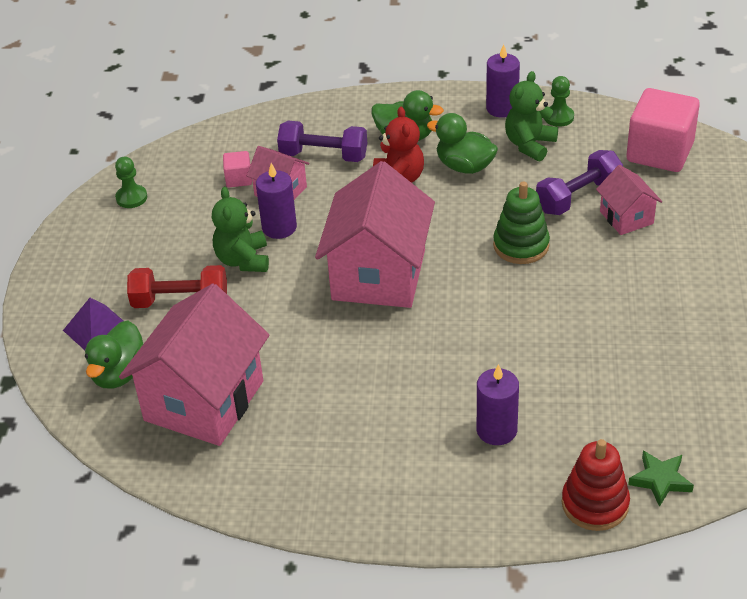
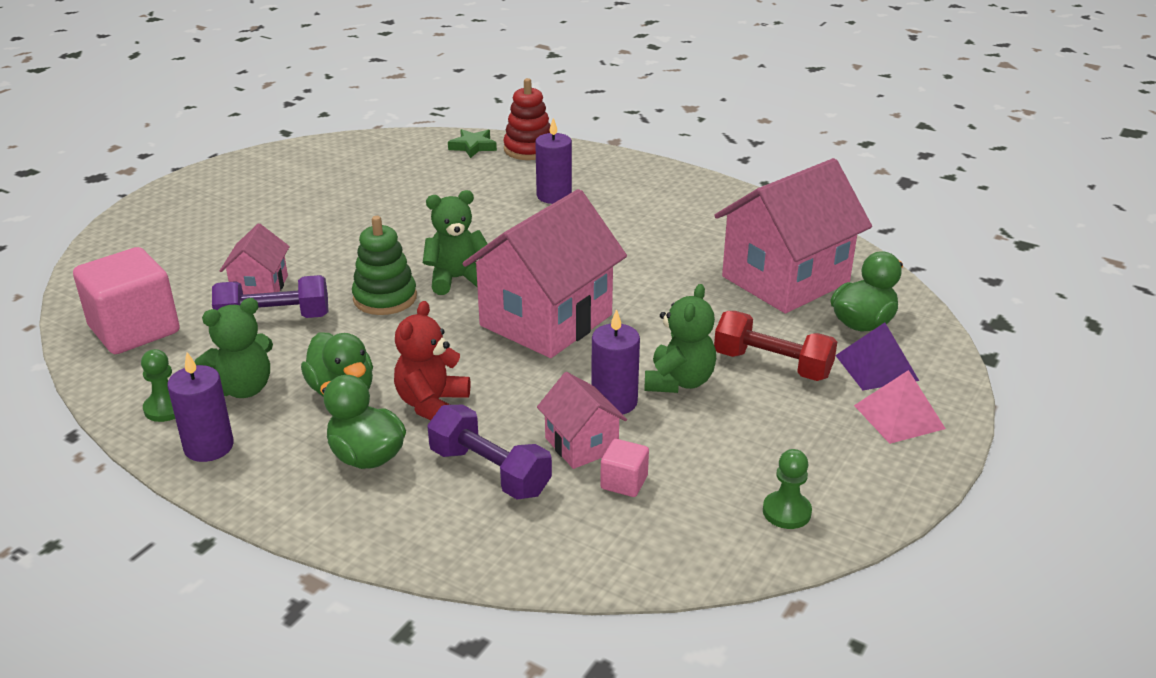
camera: 155 degrees left, 10 degrees down
none -> green teddy bear [423,190,488,295]
none -> pink pyramid [854,370,946,444]

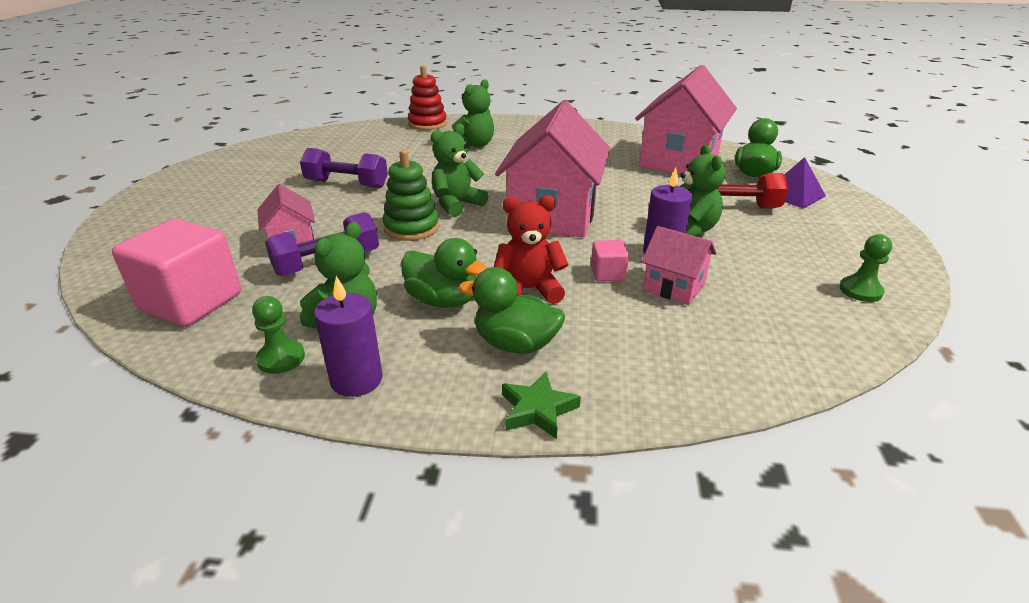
camera: 25 degrees left, 0 degrees up
red teddy bear [394,301,470,420] -> red teddy bear turned 90 degrees clockwise [494,195,569,304]
purple dumbbell [427,405,552,500] -> purple dumbbell moved to [300,148,388,188]
green star [448,129,497,158] -> green star moved to [502,372,581,439]
purple candle [535,118,572,204] -> green teddy bear [452,79,494,149]
pink cube [600,439,649,497] -> pink cube moved to [591,240,629,282]
pink pyramid [854,370,946,444] -> none

